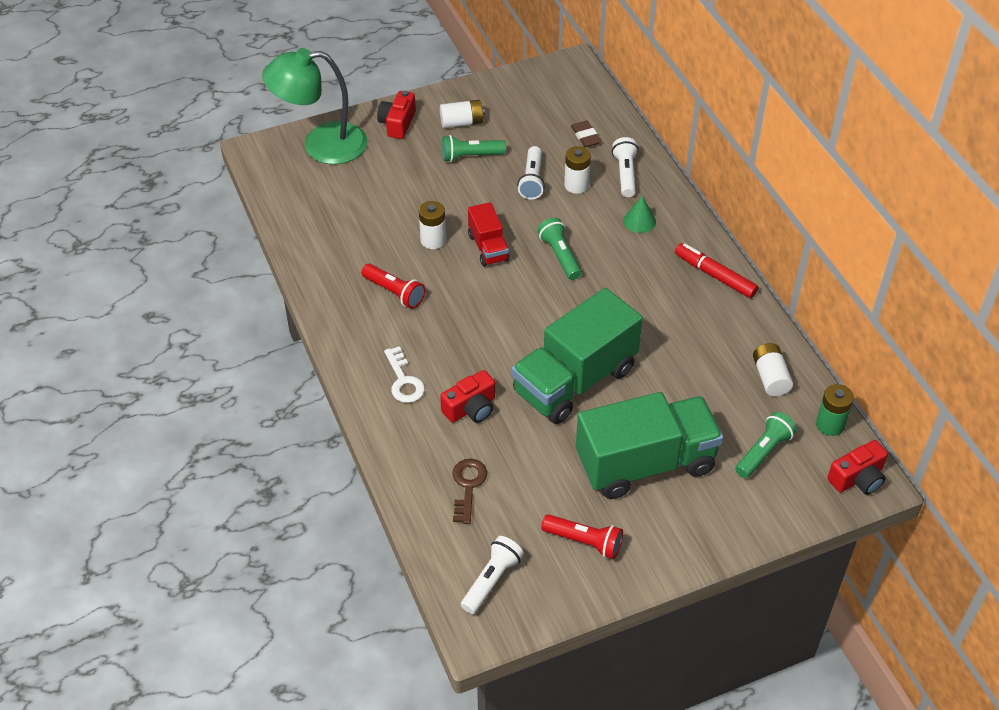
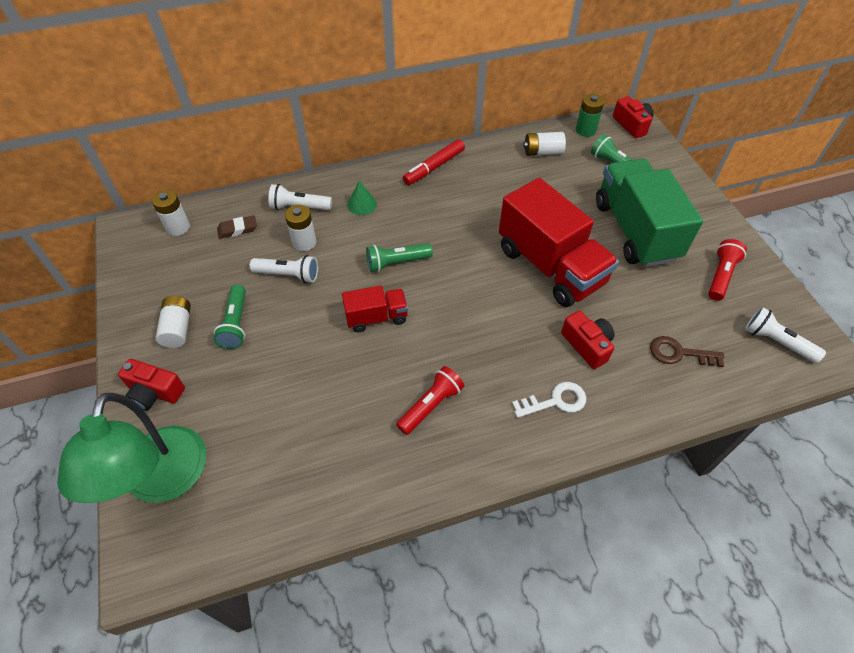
camera: 85 degrees left, 5 degrees up
white battery [419,201,446,249] -> white battery moved to [152,190,190,236]
green truck [512,288,643,424] -> red truck [499,178,619,307]

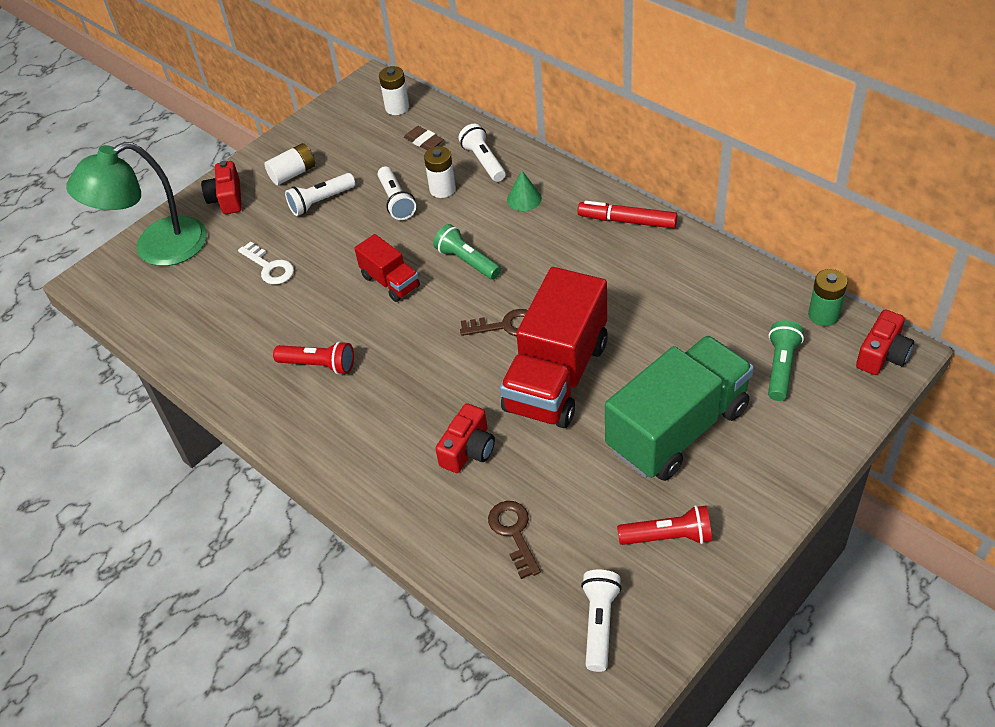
camera: 65 degrees right, 5 degrees down
green flashlight [214,284,246,349] -> white flashlight [285,173,355,216]
white key [512,382,586,418] -> white key moved to [238,242,294,285]
white battery [523,132,566,156] -> none
none -> brown key [460,309,528,336]

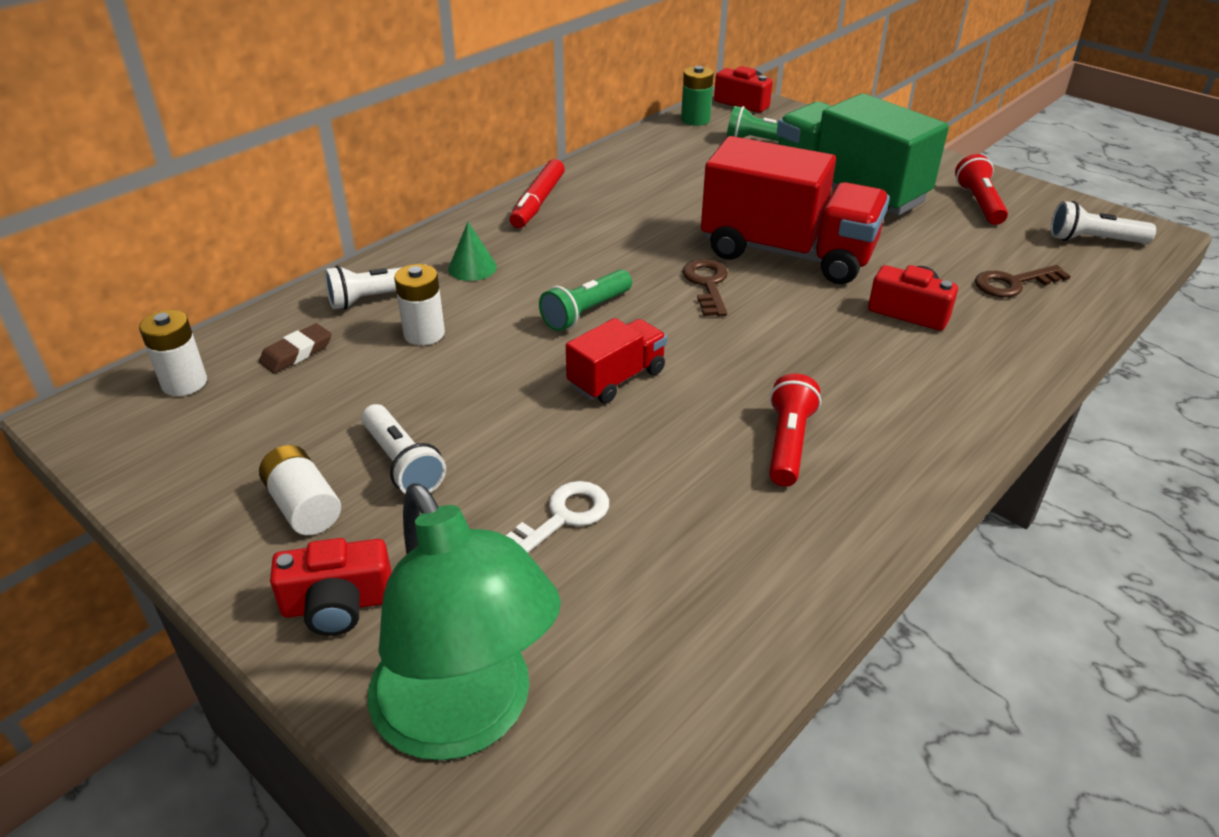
camera: 95 degrees left, 10 degrees down
white flashlight [378,166,416,220] -> none

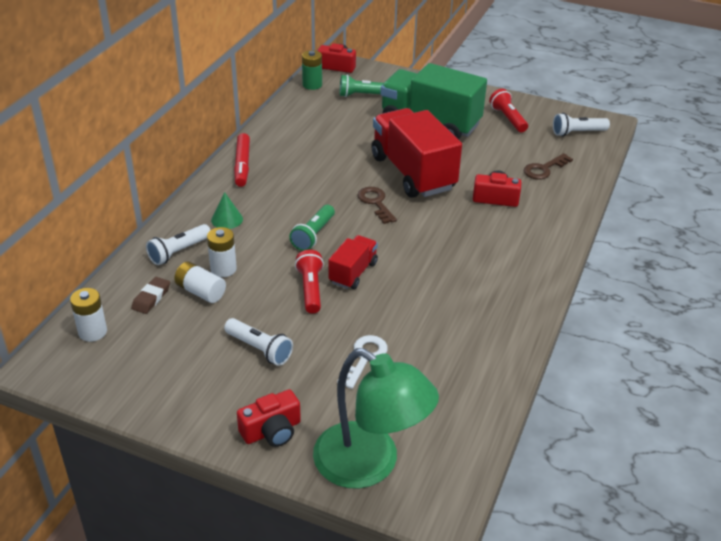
camera: 20 degrees left, 0 degrees up
white battery [259,445,341,535] -> white battery moved to [174,262,226,303]
red truck [701,136,890,284] -> red truck turned 120 degrees counterclockwise [371,108,462,198]
red flashlight [769,373,821,486] -> red flashlight moved to [295,250,324,314]

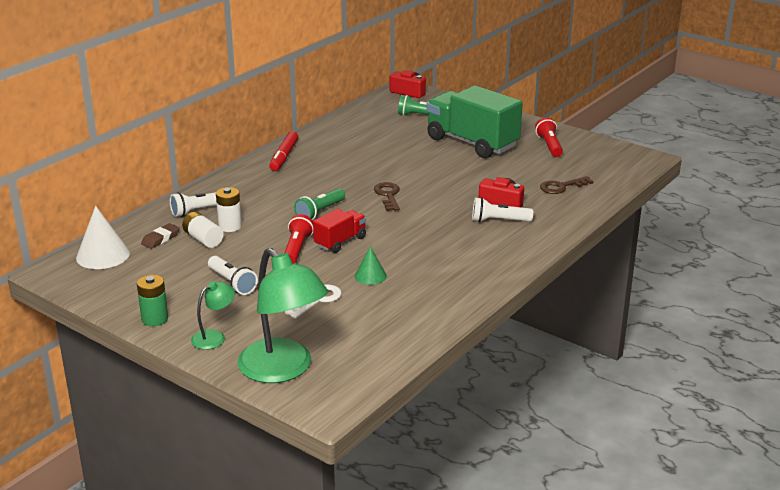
camera: 15 degrees right, 10 degrees down
white battery [70,288,107,342] -> white cone [76,206,130,269]
green cone [211,192,243,229] -> green cone moved to [355,246,387,285]
red camera [237,389,301,447] -> green lamp [191,281,235,350]
green battery [302,50,322,90] -> green battery moved to [137,275,168,326]
red truck [371,108,462,198] -> none
white flashlight [553,113,610,136] -> white flashlight moved to [472,197,533,222]

